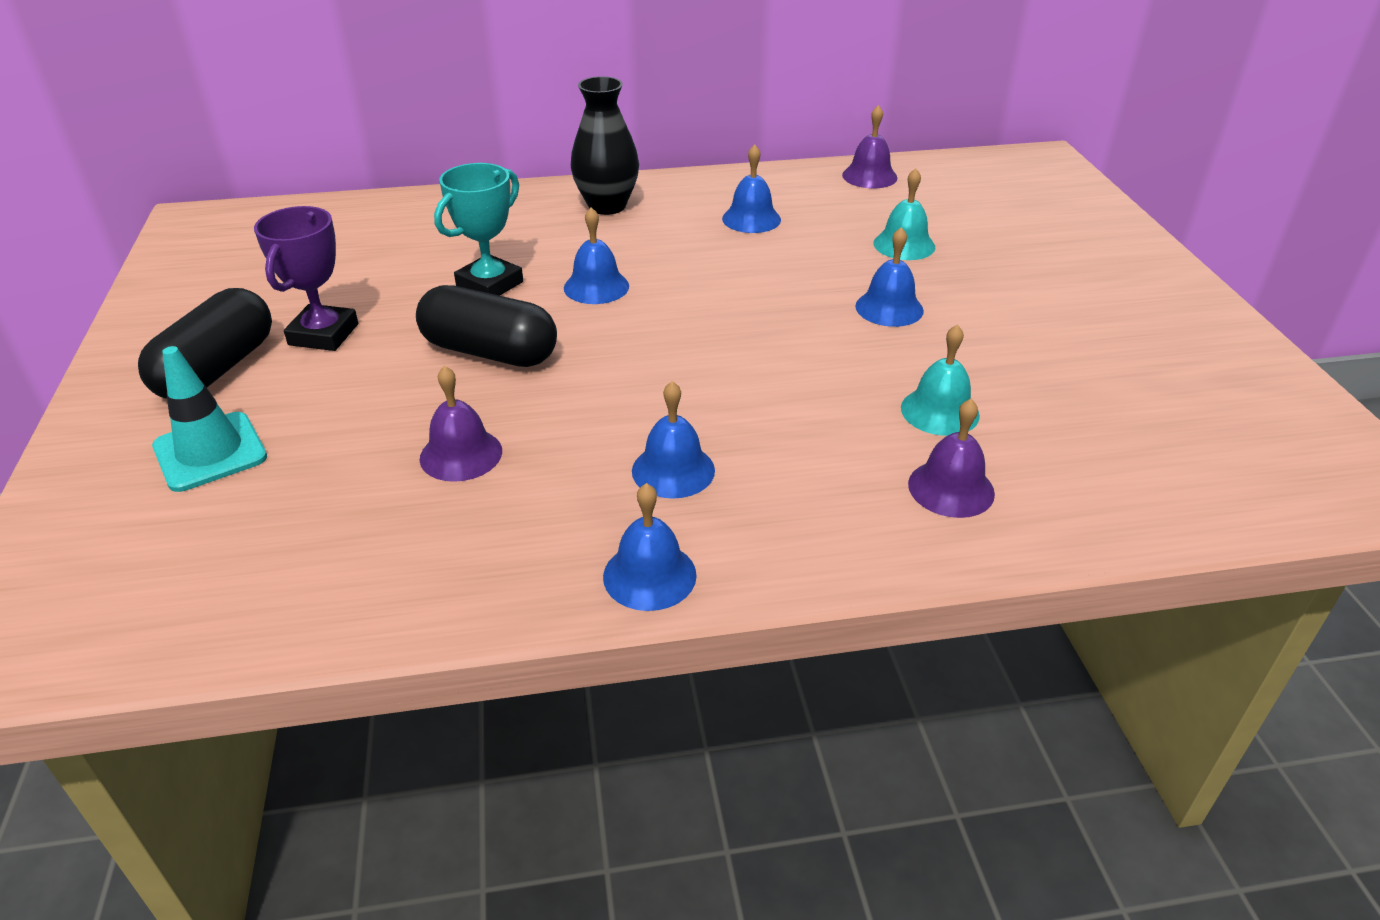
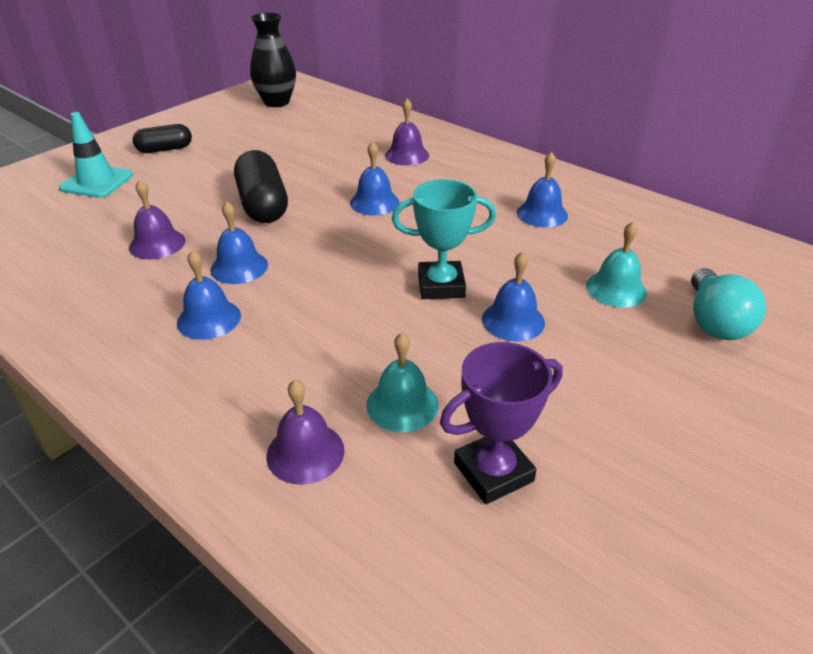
camera: 50 degrees right, 0 degrees up
black capsule [138,288,272,399] -> black capsule [133,124,192,153], size x0.62
purple trophy [254,206,358,351] -> purple trophy moved to [440,342,563,504]
turquoise trophy [434,163,523,296] -> turquoise trophy moved to [392,179,496,299]
black vase [571,76,639,215] -> black vase moved to [250,13,296,107]
blue bell [603,483,697,611] -> blue bell moved to [210,201,268,284]
purple bell [842,105,898,189] -> purple bell moved to [385,98,429,166]
none -> turquoise light bulb [691,268,766,340]

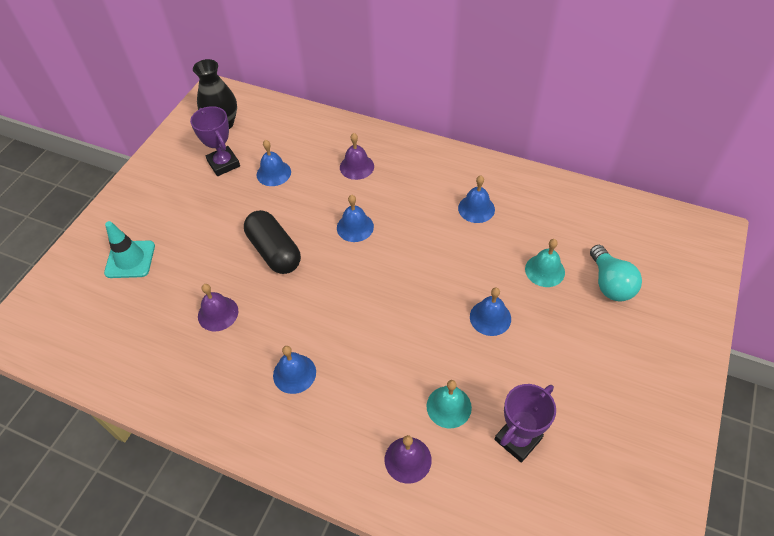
camera: 15 degrees left, 15 degrees up
black capsule [133,124,192,153] -> none
blue bell [210,201,268,284] -> blue bell moved to [257,140,291,186]
turquoise trophy [392,179,496,299] -> none
none -> purple trophy [190,106,240,176]

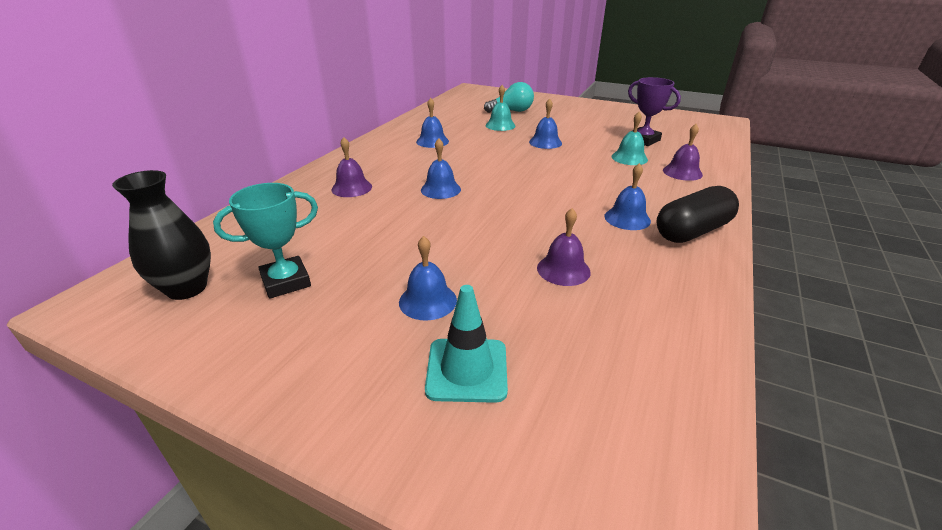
camera: 90 degrees left, 20 degrees down
purple trophy [190,106,240,176] -> turquoise trophy [213,183,318,299]
black capsule [244,210,301,274] -> black capsule moved to [656,186,739,243]
blue bell [257,140,291,186] -> blue bell moved to [399,236,457,320]

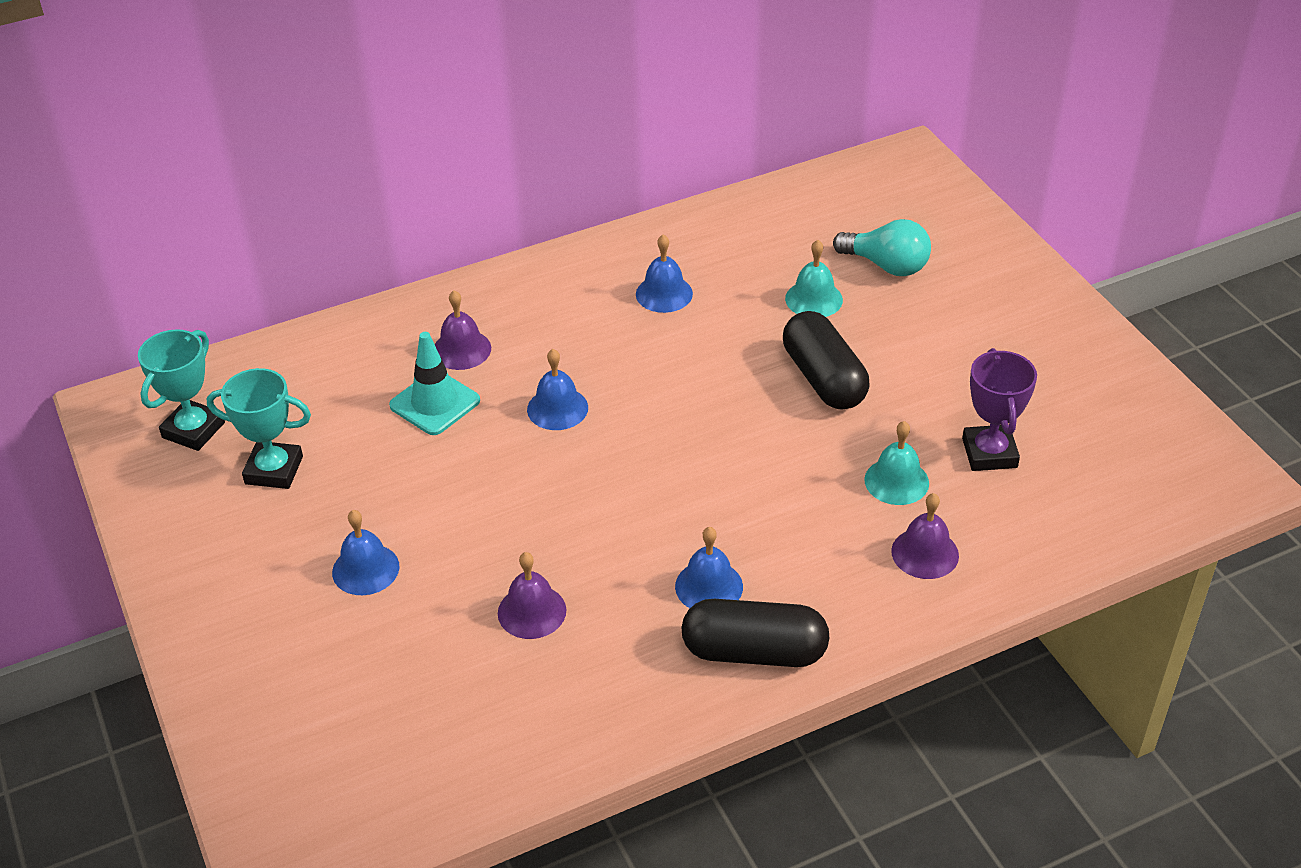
camera: 40 degrees right, 10 degrees up
black vase [112,170,211,300] -> turquoise trophy [138,329,225,451]
turquoise traffic cone [425,285,508,403] -> turquoise traffic cone moved to [389,332,480,435]
blue bell [529,99,562,149] -> black capsule [783,311,869,410]

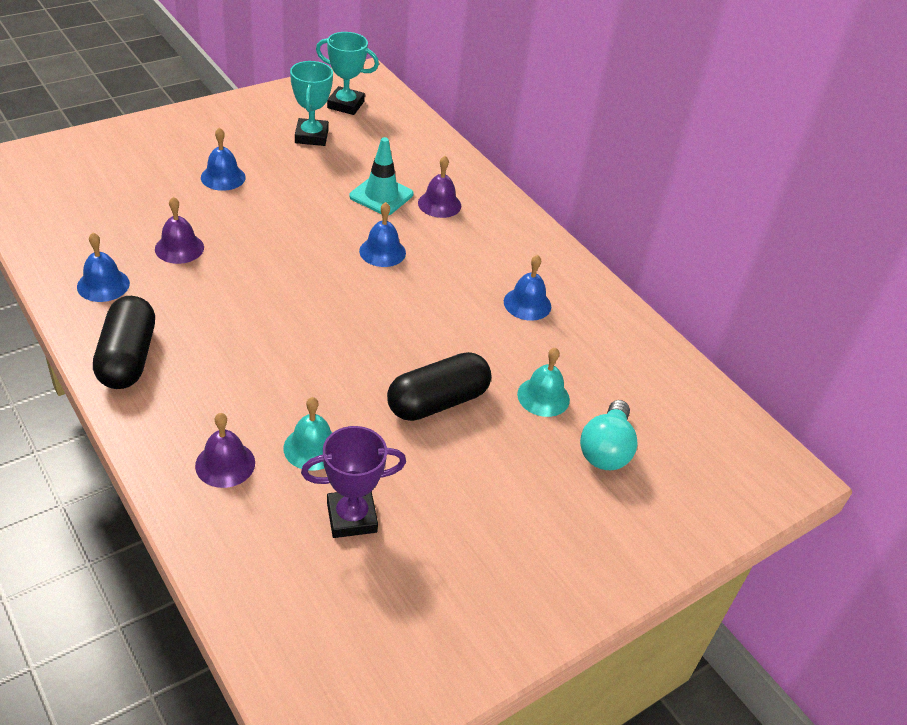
camera: 75 degrees right, 0 degrees up
blue bell [675,527,743,608] -> blue bell moved to [77,233,130,302]

